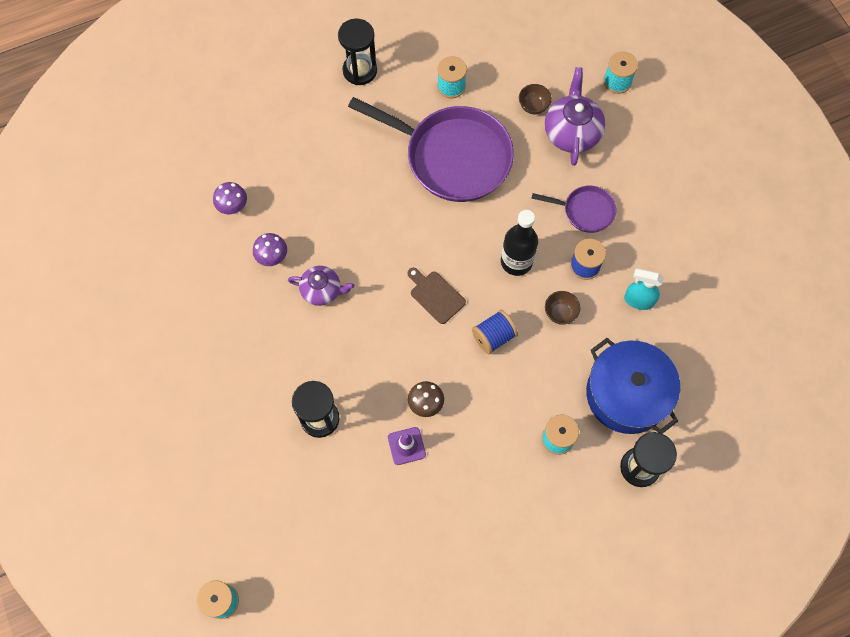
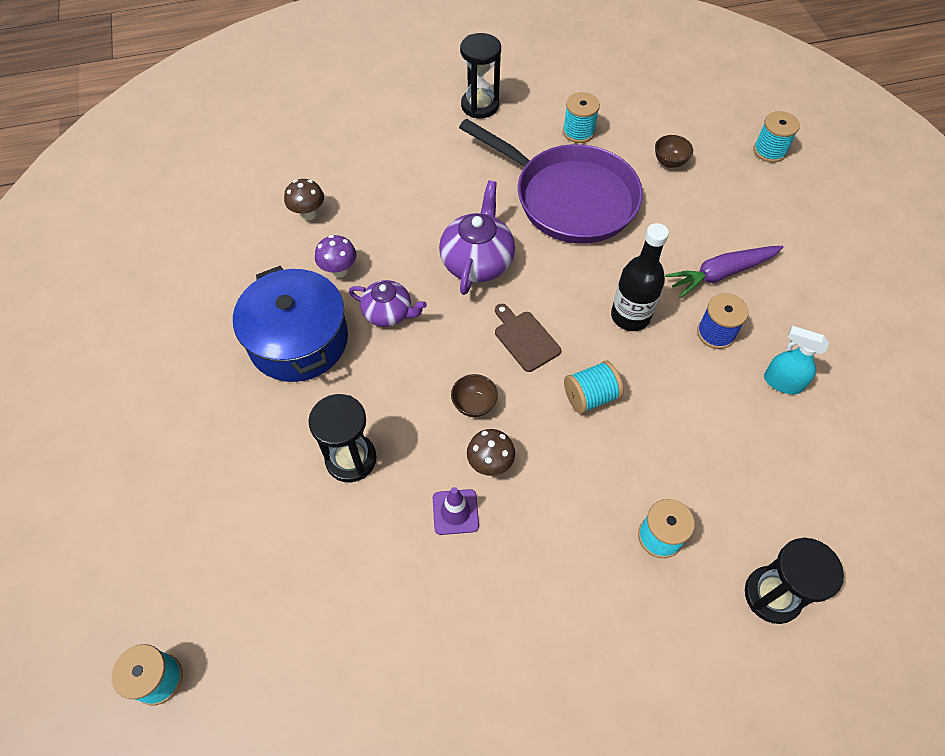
camera: 10 degrees right, 10 degrees down
purple mushroom [213,182,247,214] -> brown mushroom [284,179,324,220]
blue spool [472,310,518,354] -> turquoise spool [564,361,624,414]
purple pan [532,185,617,233] -> purple carrot [665,246,783,298]
purple teapot [545,67,605,166] -> purple teapot moved to [439,180,515,295]
brown bowl [545,291,580,325] -> brown bowl moved to [451,374,498,417]
blue pot [586,338,680,434] -> blue pot moved to [233,266,348,382]

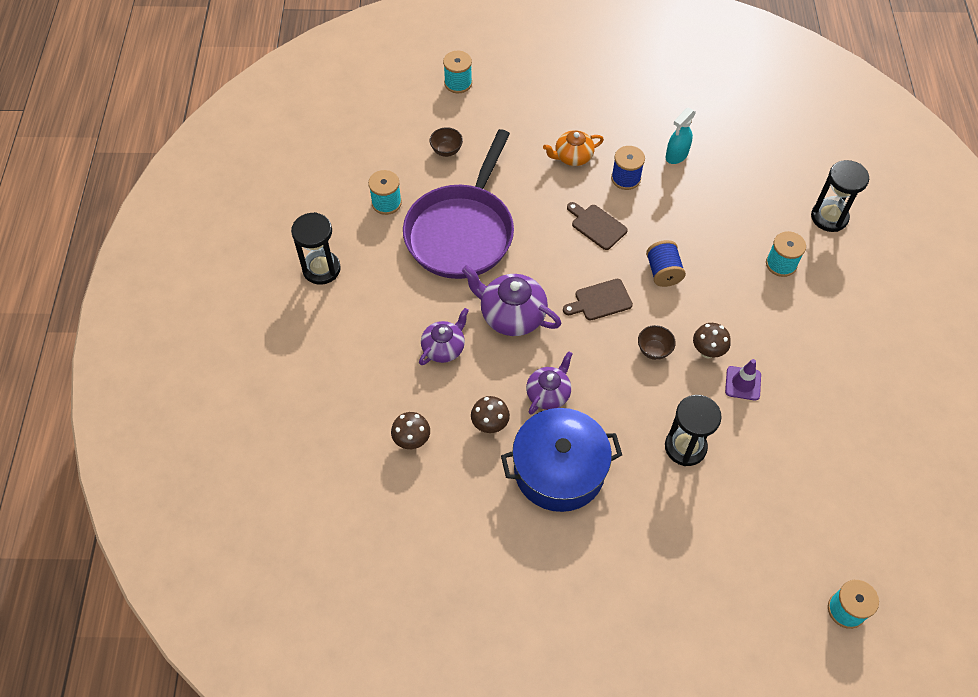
camera: 75 degrees left, 0 degrees up
purple mushroom [315,235,357,278] -> brown mushroom [471,396,510,433]
purple pan [459,119,643,244] -> purple pan turned 150 degrees clockwise [403,129,514,279]
turquoise spool [564,361,624,414] -> blue spool [646,240,686,287]
black bottle [611,223,669,331] -> brown cutting board [567,202,628,250]
purple carrot [665,246,783,298] -> orange teapot [543,130,604,166]
none -> purple teapot [419,308,469,365]

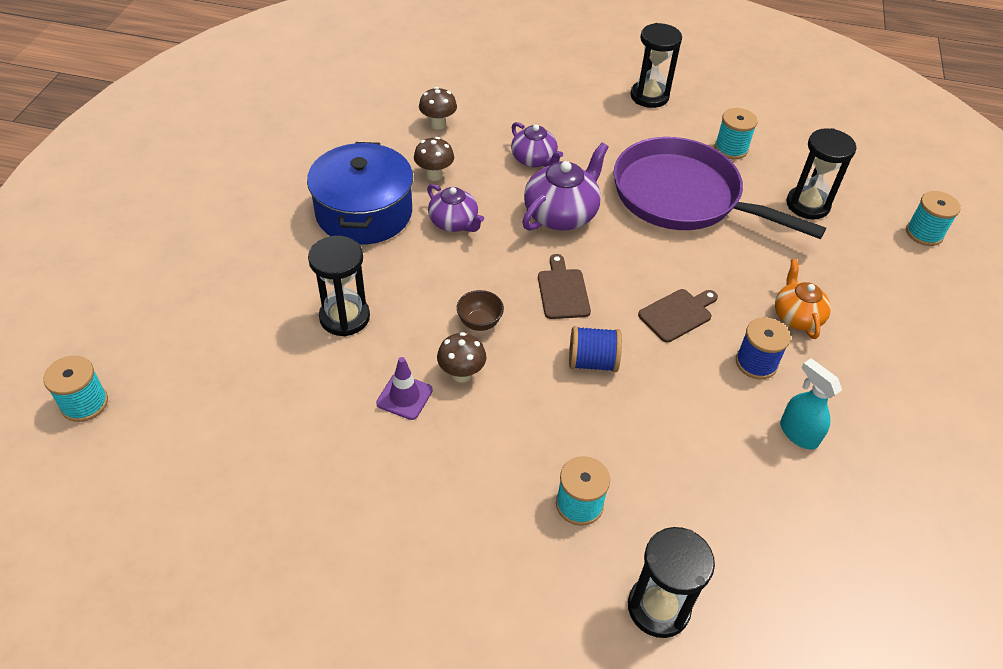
camera: 100 degrees right, 10 degrees down
brown bowl [430,127,463,157] -> black hourglass [786,128,856,219]

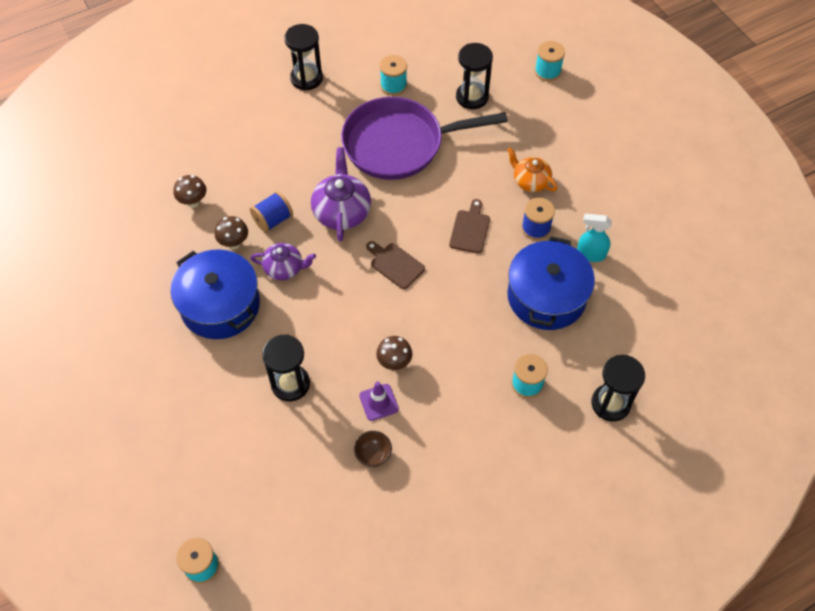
camera: 40 degrees left, 10 degrees up
brown bowl [457,290,504,331] -> brown bowl moved to [354,431,392,467]
purple teapot [511,122,563,167] -> none
blue spool [569,326,622,372] -> blue spool moved to [250,191,293,233]
none -> blue pot [507,236,595,330]

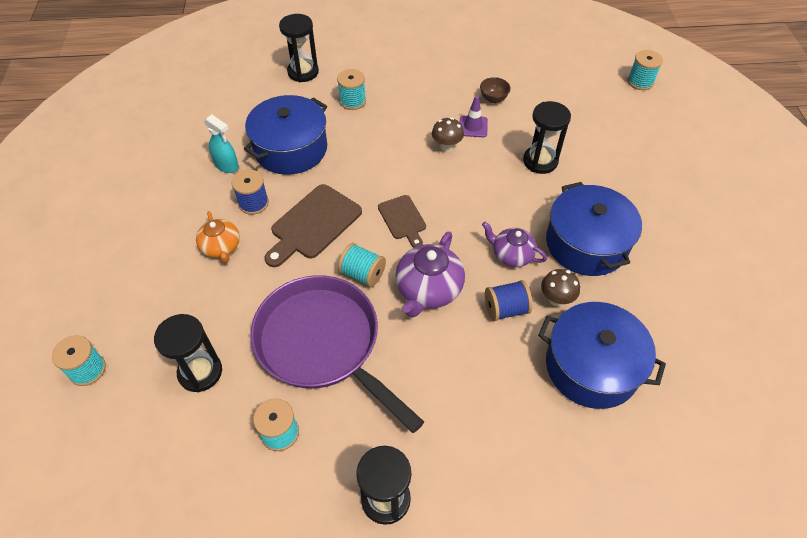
camera: 155 degrees left, 5 degrees down
brown mushroom [174,175,206,208] -> blue pot [538,302,666,409]
purple pan [341,97,508,180] -> purple pan turned 150 degrees counterclockwise [250,275,424,433]
brown cutting board [449,199,490,253] -> brown cutting board [264,184,362,267], size x1.65
none -> turquoise spool [338,243,386,287]

